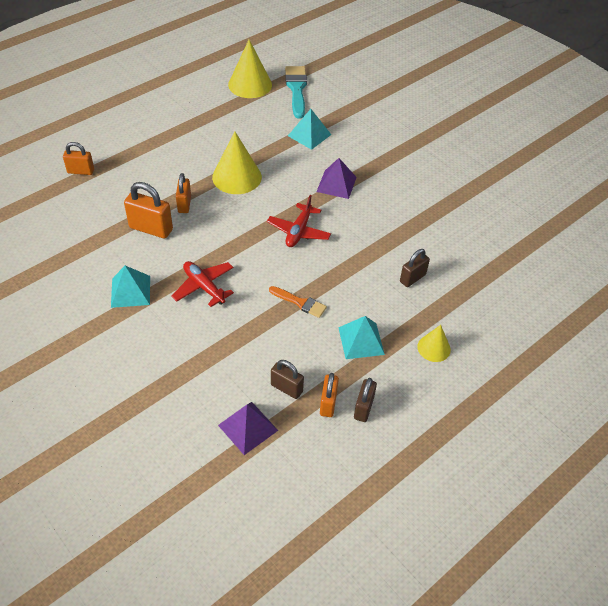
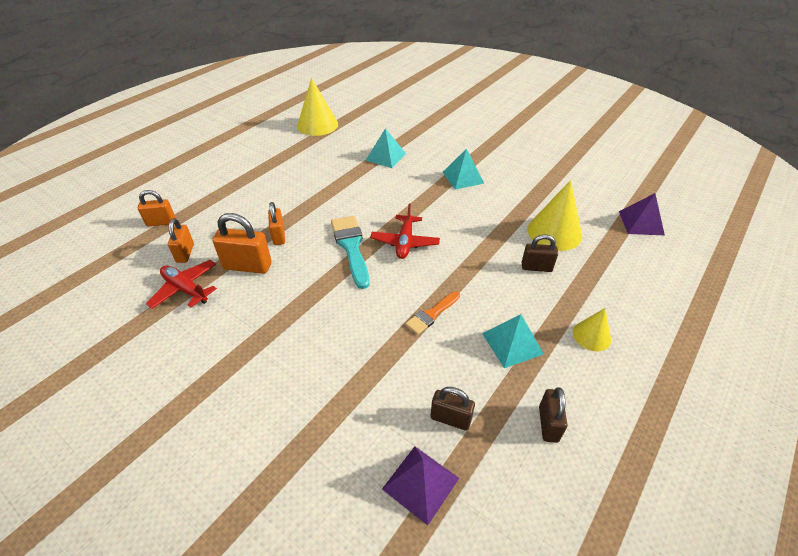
camera: 10 degrees left, 5 degrees down
turquoise pyramid [111,266,150,308] -> turquoise pyramid moved to [443,148,484,190]
red plane [171,261,234,307] -> red plane moved to [146,260,217,309]
yellow cone [212,131,262,194] -> yellow cone moved to [528,180,582,251]
orange brush [269,286,327,318] -> orange brush turned 120 degrees clockwise [405,291,460,335]
turquoise brush [285,66,307,118] -> turquoise brush moved to [331,216,370,289]
purple pyramid [316,158,357,199] -> purple pyramid moved to [619,193,665,235]
orange padlock [320,373,339,417] -> orange padlock moved to [168,218,194,263]
brown padlock [400,249,430,287] -> brown padlock turned 60 degrees clockwise [522,234,558,272]

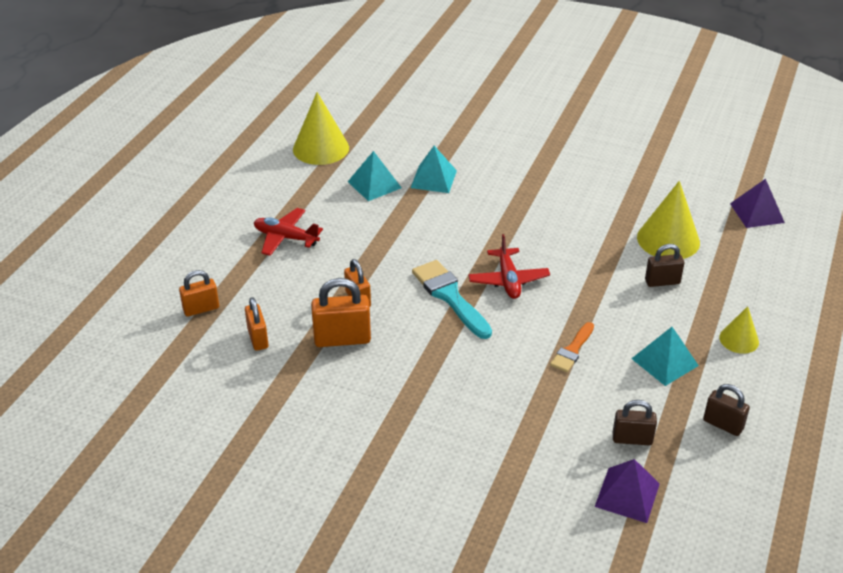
camera: 15 degrees left, 5 degrees down
red plane [146,260,217,309] -> red plane moved to [254,208,323,256]
turquoise pyramid [443,148,484,190] -> turquoise pyramid moved to [348,151,402,201]
brown padlock [539,387,567,443] -> brown padlock turned 45 degrees counterclockwise [703,384,750,436]

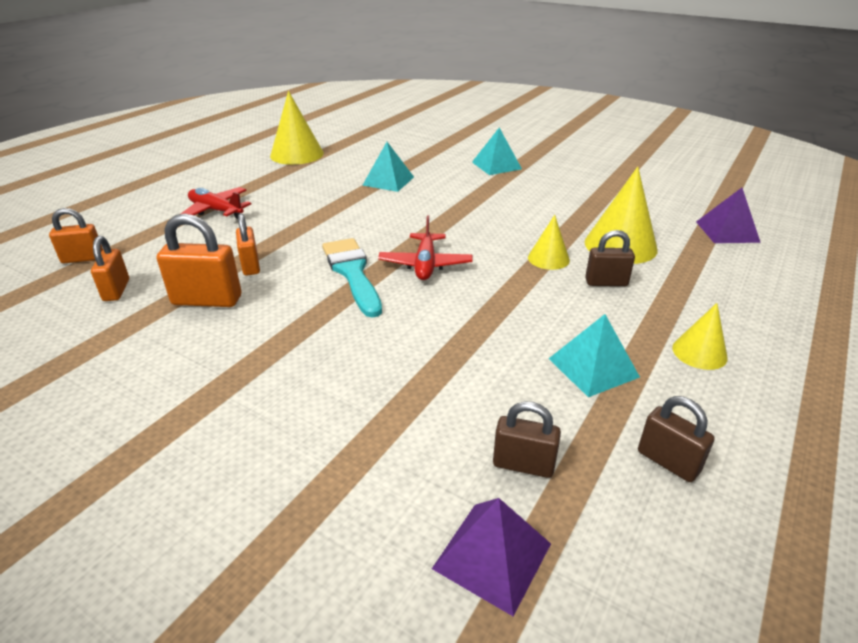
camera: 10 degrees right, 5 degrees down
turquoise pyramid [348,151,402,201] -> turquoise pyramid moved to [472,127,522,175]
orange brush [550,322,594,372] -> none
none -> yellow cone [528,215,570,270]

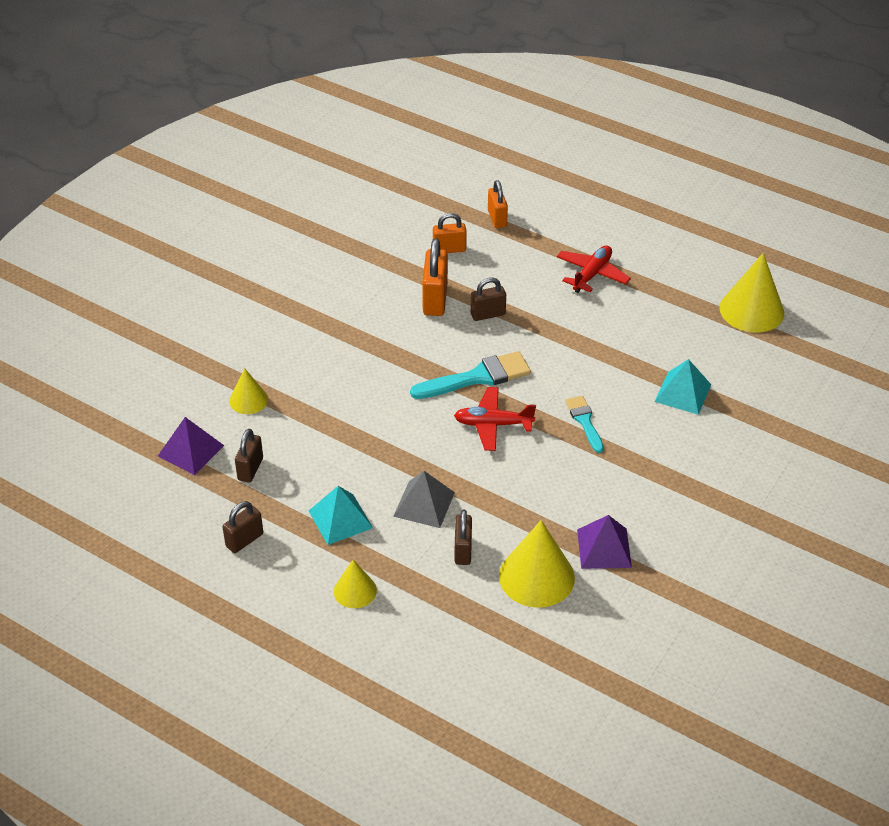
camera: 90 degrees right, 10 degrees up
orange padlock [236,214,260,276] -> brown padlock [471,277,506,321]
turquoise pyramid [472,127,522,175] -> none
yellow cone [528,215,570,270] -> yellow cone moved to [229,368,268,414]
purple pyramid [696,188,761,243] -> purple pyramid moved to [577,515,632,569]
none -> grey pyramid [393,471,455,528]
none -> turquoise brush [565,396,604,453]

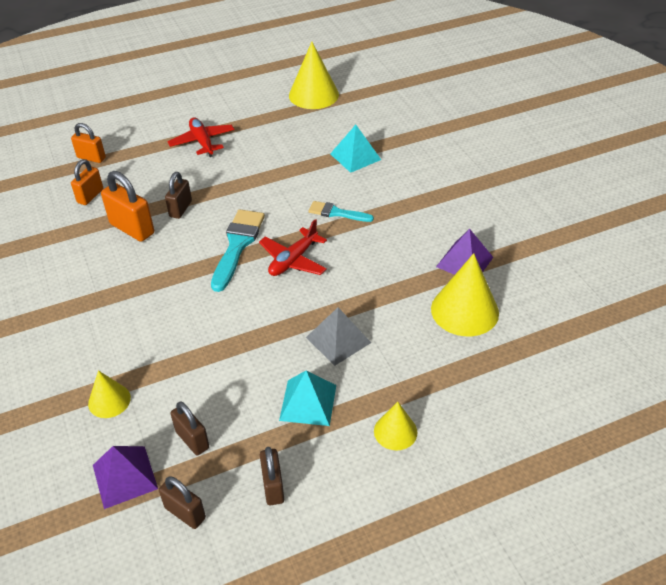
camera: 55 degrees left, 0 degrees up
brown padlock [454,510,472,565] -> brown padlock moved to [159,476,206,529]

